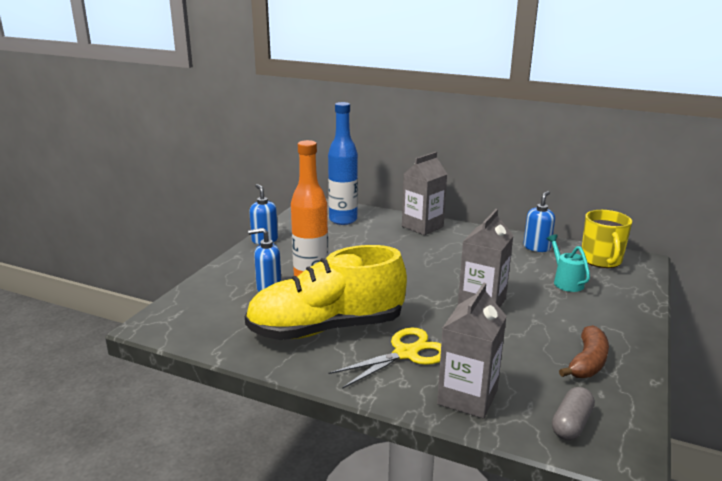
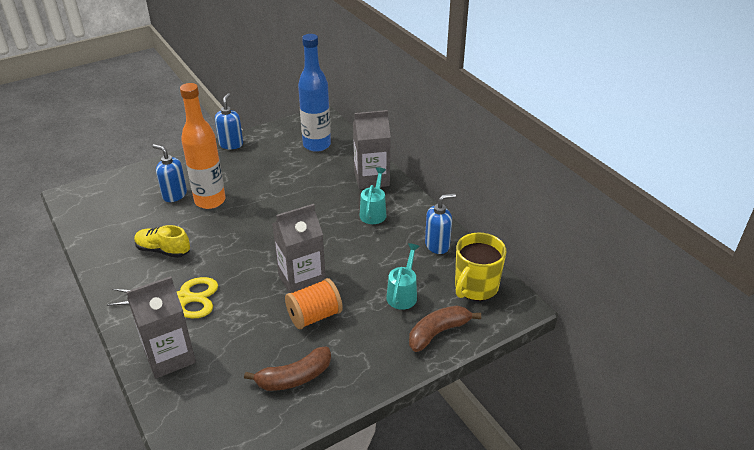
camera: 35 degrees right, 15 degrees up
yellow shoe [245,245,407,340] -> yellow shoe [134,225,190,258], size x0.45
grey capsule [552,387,595,440] -> none
none -> orange spool [285,278,343,329]
none -> turquoise watering can [360,167,386,224]
none -> brown banana [409,306,481,352]

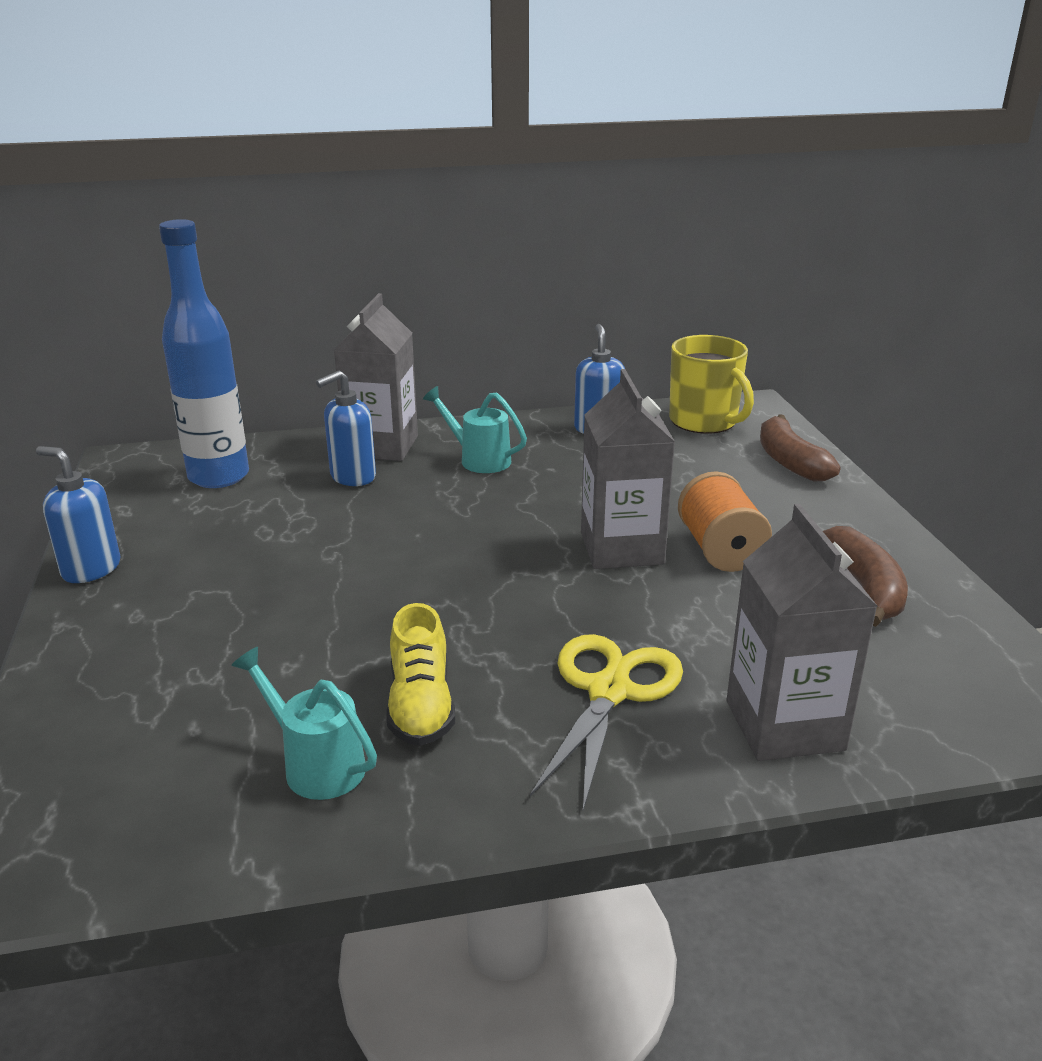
camera: 70 degrees left, 10 degrees down
yellow shoe [134,225,190,258] -> yellow shoe turned 45 degrees counterclockwise [387,603,455,746]
blue soap dispenser [152,144,187,202] -> blue soap dispenser moved to [316,370,376,486]
orange bottle [180,83,226,209] -> none
turquoise watering can [386,243,420,310] -> turquoise watering can moved to [231,647,377,800]

